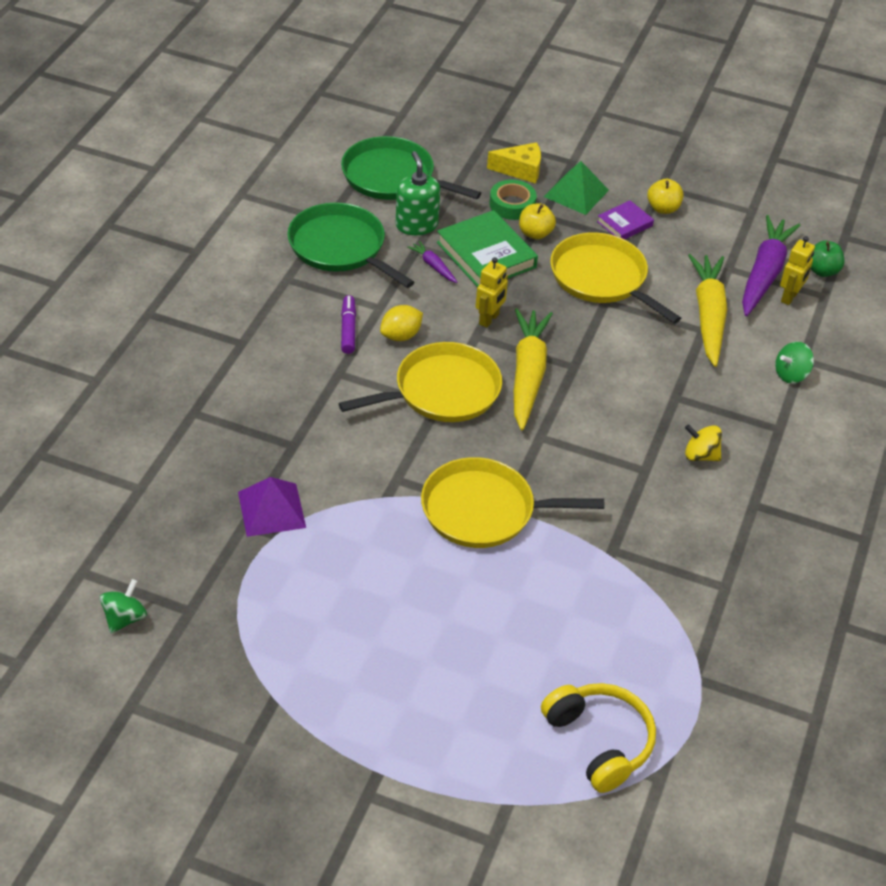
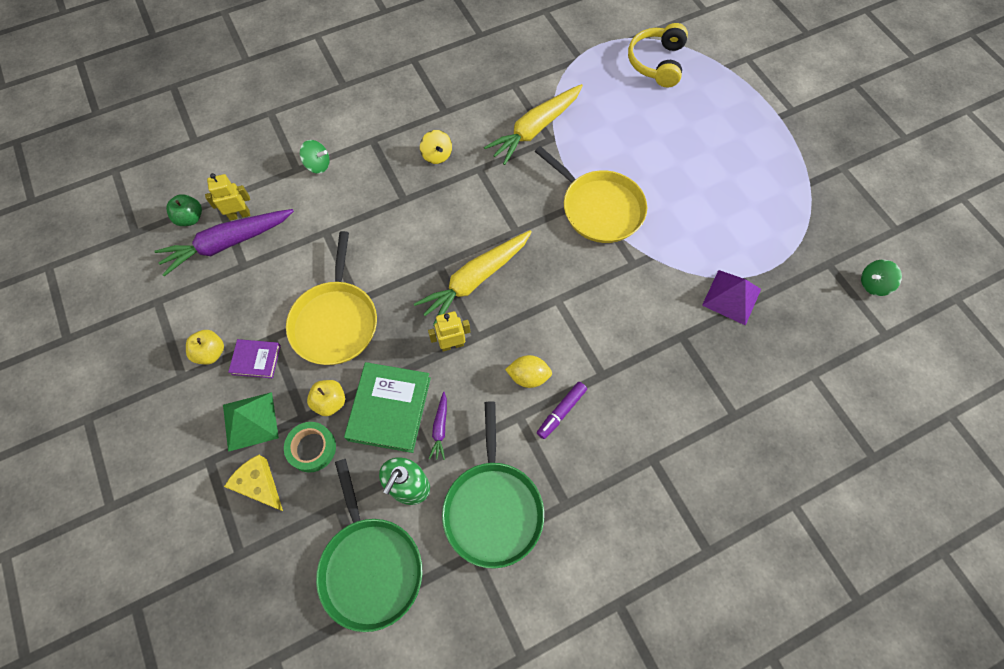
camera: 135 degrees left, 20 degrees up
yellow pan [338,342,502,422] -> none
yellow carrot [688,254,727,367] -> yellow carrot moved to [484,84,583,165]

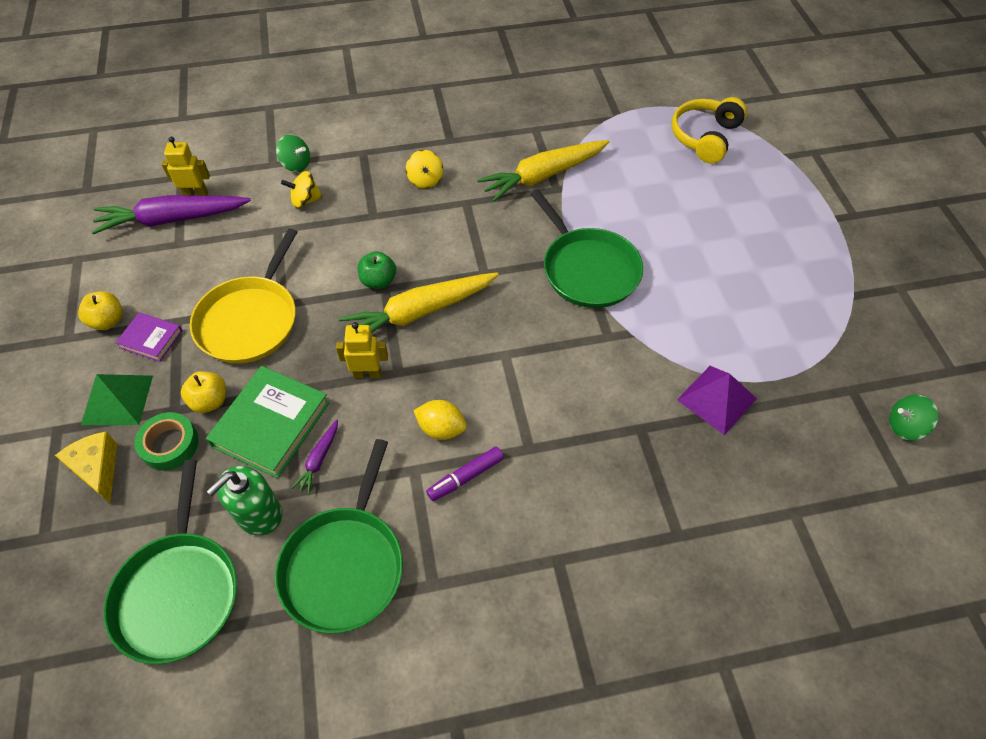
camera: 15 degrees right, 10 degrees down
green apple [166,194,202,226] -> green apple moved to [358,251,396,289]
yellow pan [535,146,647,243] -> green pan [531,190,643,308]
none -> yellow spinning top [281,171,323,208]

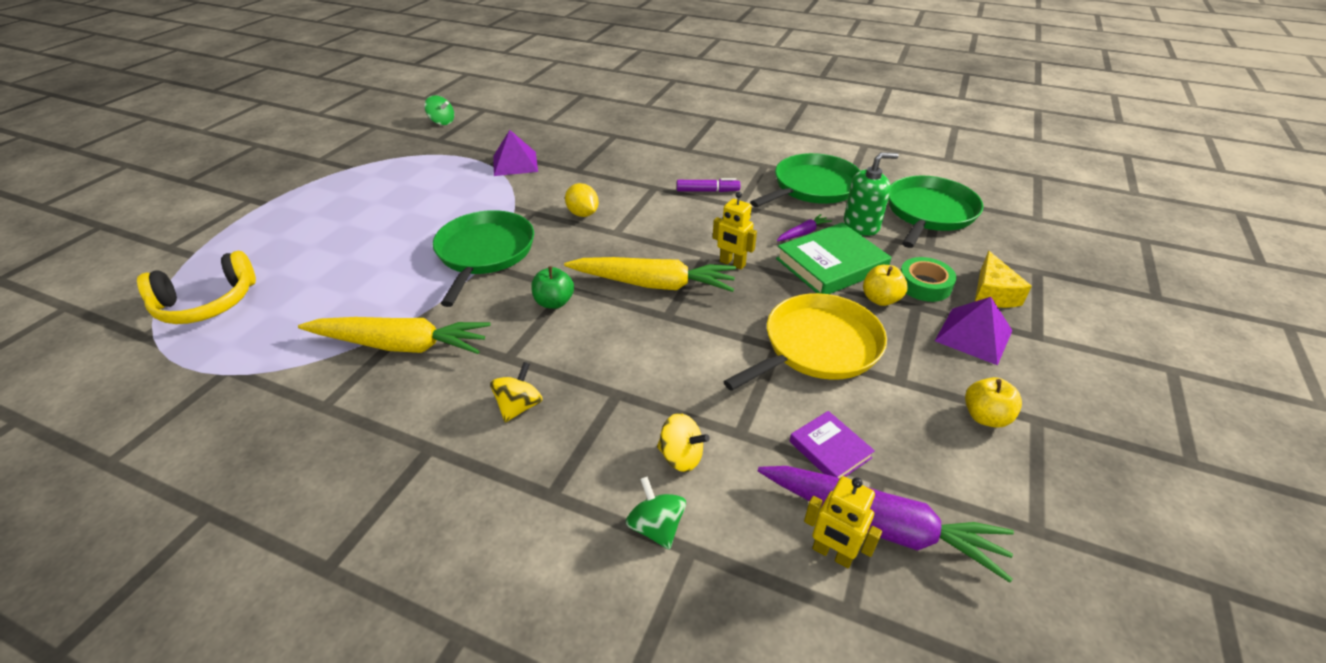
camera: 145 degrees left, 15 degrees down
green pyramid [81,374,153,425] -> purple pyramid [935,297,1012,365]
purple book [115,312,182,362] -> purple book moved to [790,411,875,478]
green apple [358,251,396,289] -> green apple moved to [531,266,574,309]
yellow lemon [413,400,467,440] -> yellow lemon moved to [565,183,599,217]

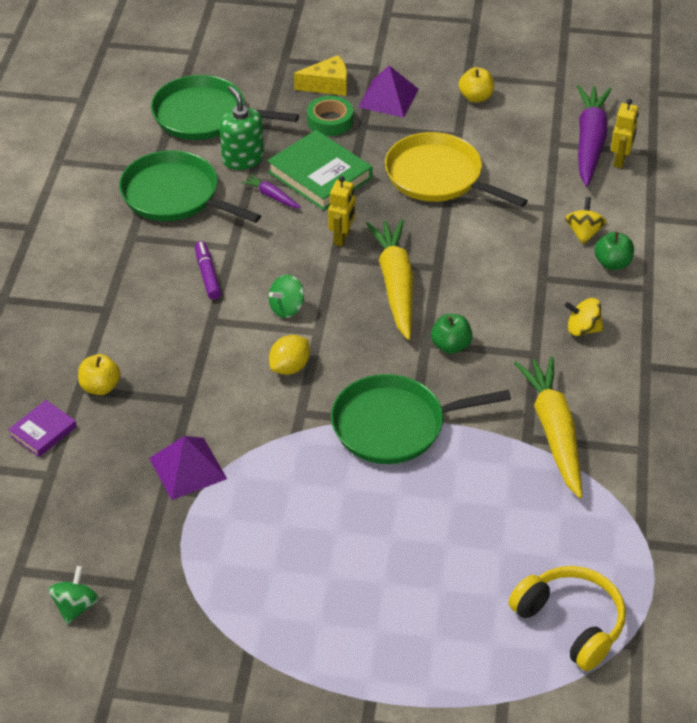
camera: 105 degrees left, 5 degrees up
green spinning top [626,477,686,550] -> green spinning top moved to [269,275,304,318]
purple book [790,411,875,478] -> purple book moved to [8,400,77,457]
yellow apple [863,265,908,306] -> yellow apple moved to [78,354,121,395]
none -> green apple [594,232,634,270]

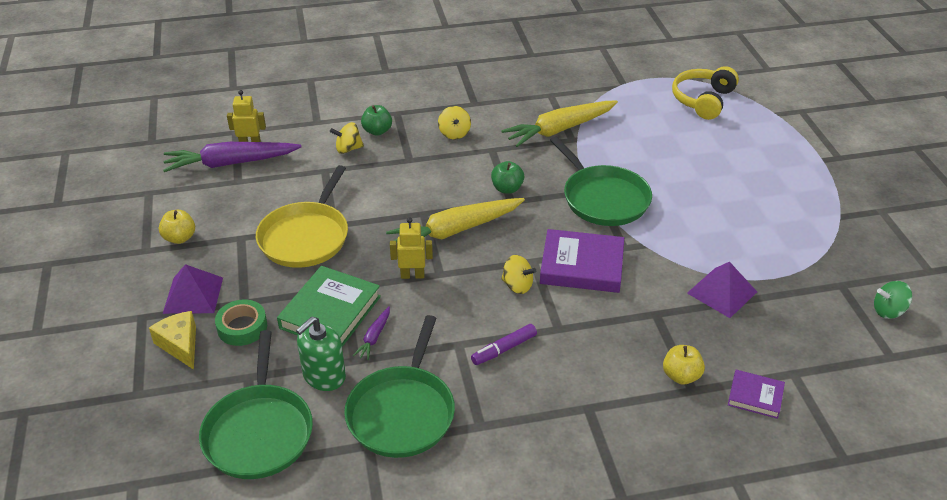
camera: 110 degrees left, 5 degrees down
green spinning top [269,275,304,318] -> yellow spinning top [501,255,536,294]
yellow lemon [269,335,310,375] -> purple book [540,229,624,293]

